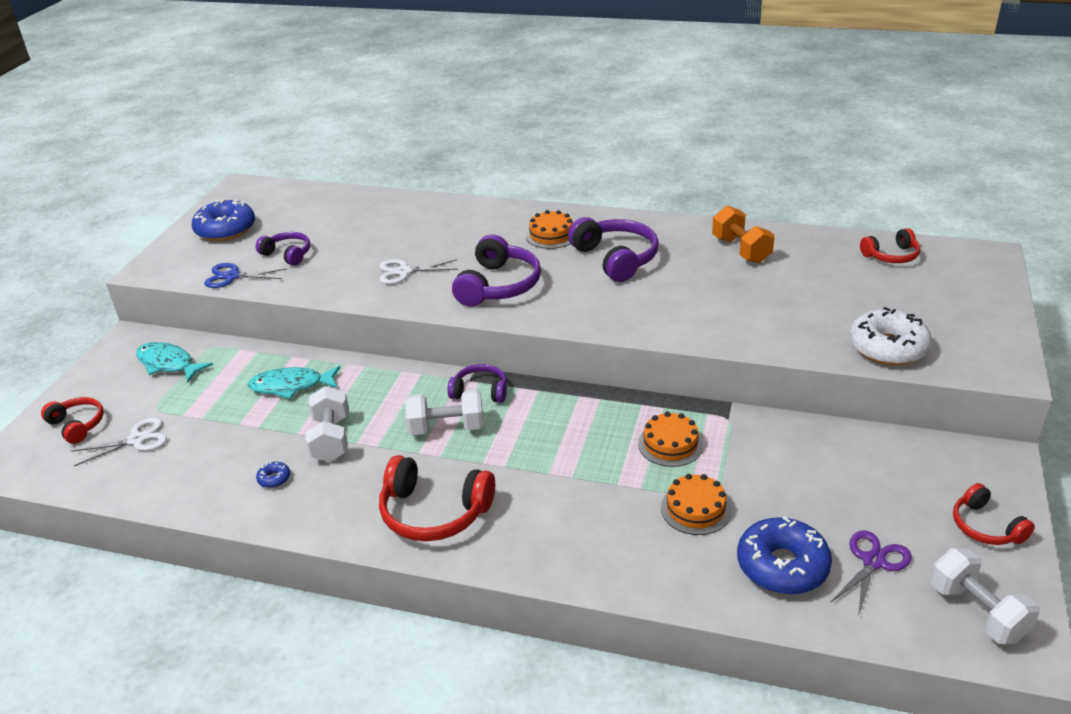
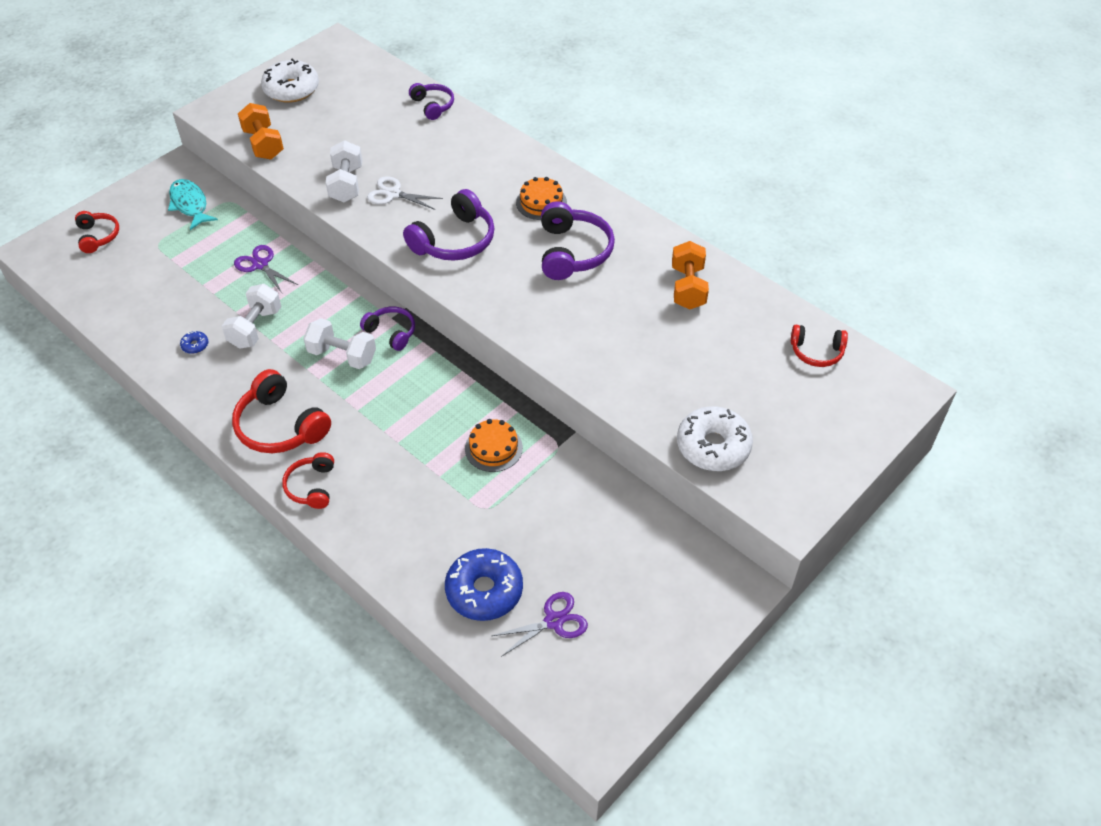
camera: 25 degrees right, 15 degrees up
white scissors [71,417,167,466] -> none
blue donut [192,200,255,241] -> white donut [261,59,319,103]
blue scissors [204,263,286,288] -> orange dumbbell [238,103,284,160]
turquoise fish [248,366,340,399] -> purple scissors [234,245,298,293]
purple headphones [256,232,310,266] -> purple headphones moved to [409,83,454,120]
orange cake [661,474,731,535] -> none
white dumbbell [930,548,1040,644] -> white dumbbell moved to [326,140,362,202]
red headphones [953,483,1035,545] -> red headphones moved to [282,452,334,509]

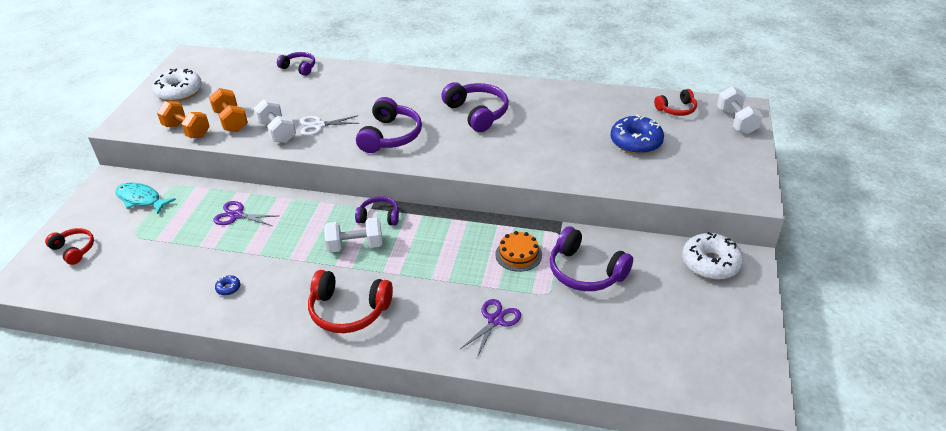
camera: 30 degrees left, 10 degrees down
white dumbbell [222,284,282,349] -> white dumbbell moved to [717,86,763,135]
red headphones [282,452,334,509] -> none
blue donut [445,548,523,621] -> blue donut moved to [610,115,664,154]
purple scissors [492,592,588,657] -> purple scissors moved to [460,299,521,357]
orange cake [516,177,567,220] -> none
orange dumbbell [672,241,709,309] -> orange dumbbell moved to [209,88,248,132]
white donut [677,406,753,471] -> white donut moved to [682,232,743,280]
none -> purple headphones [550,226,633,291]

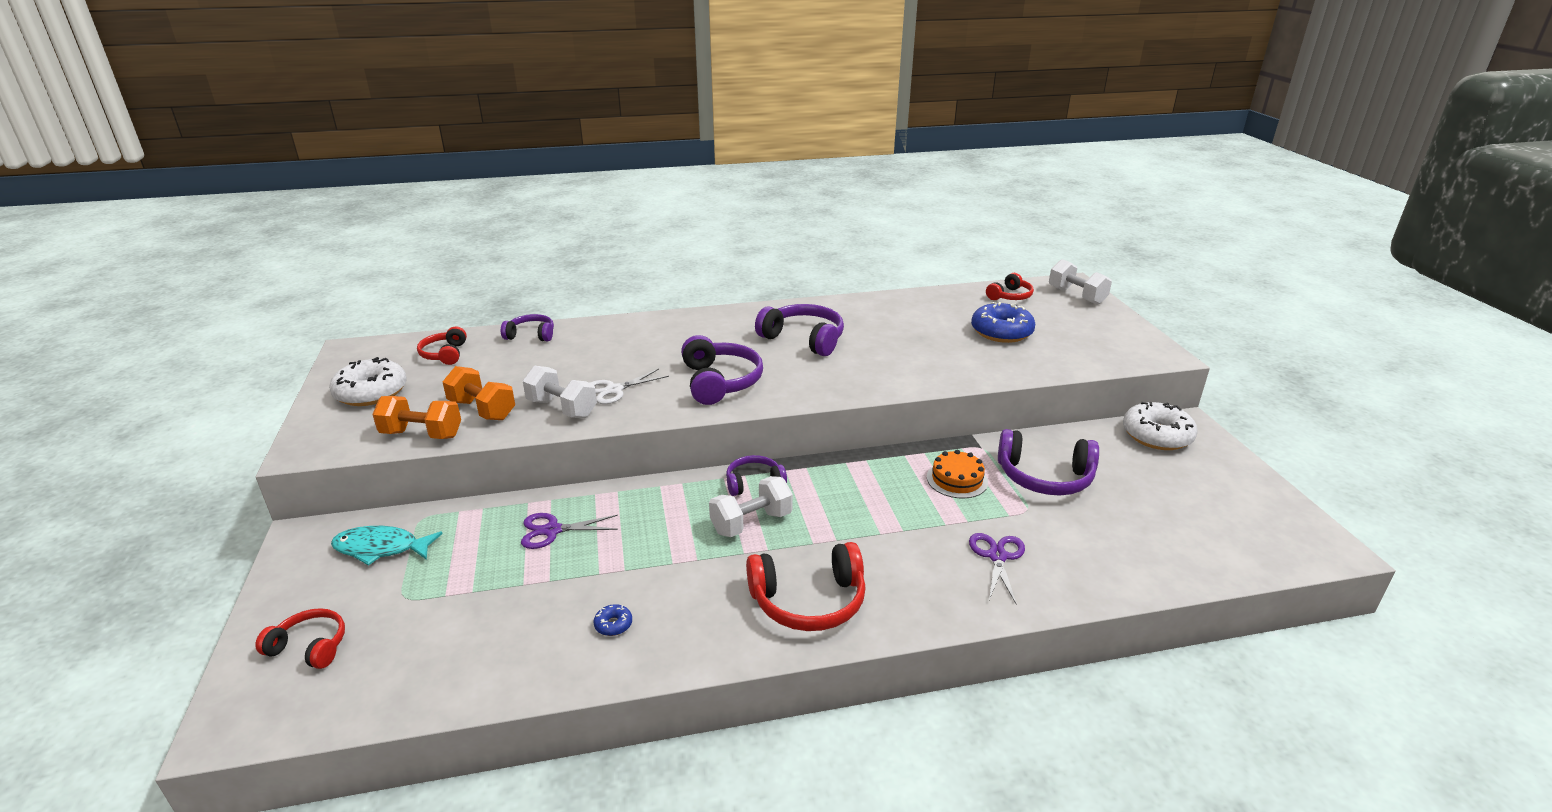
camera: 25 degrees left, 10 degrees down
none -> red headphones [417,326,467,365]

